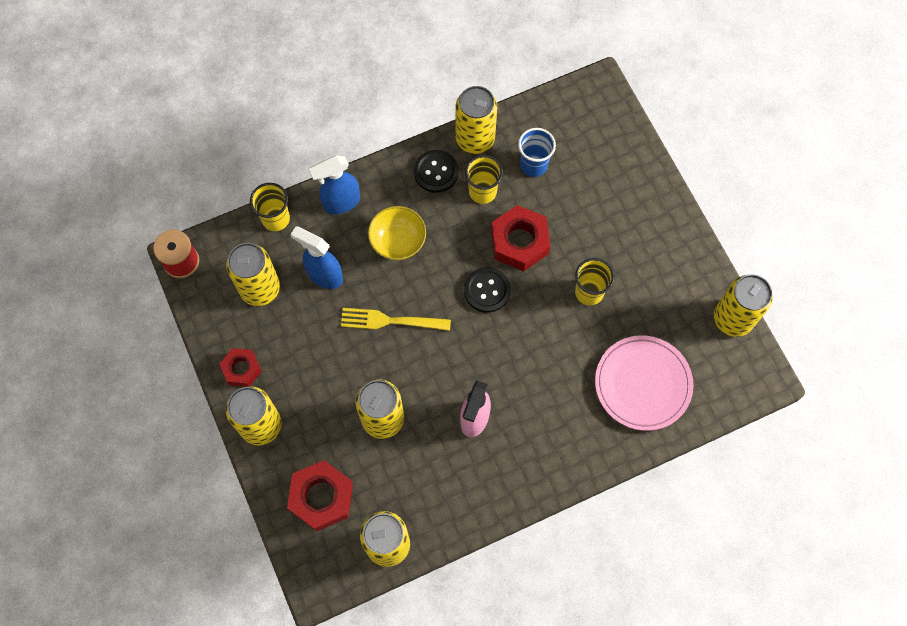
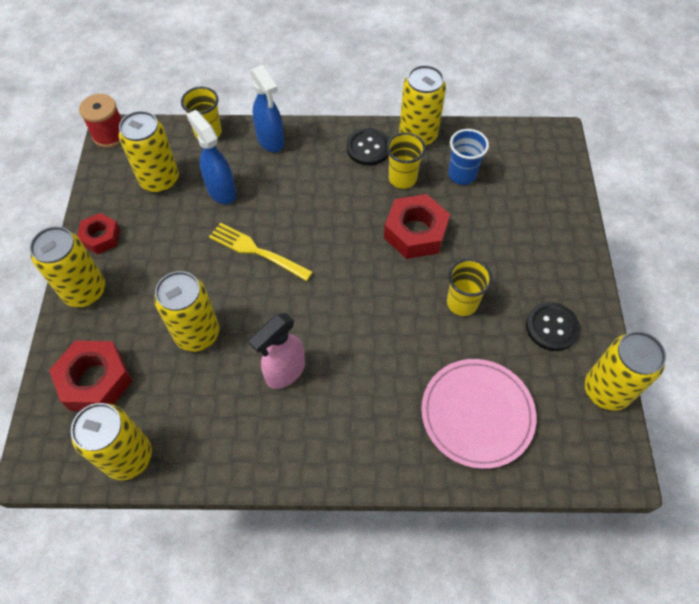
camera: 25 degrees right, 10 degrees down
blue spray bottle [309,155,360,214] -> blue spray bottle turned 120 degrees counterclockwise [251,65,284,152]
yellow bowl [368,206,426,260] -> none
black button [464,267,511,313] -> black button moved to [526,302,580,351]

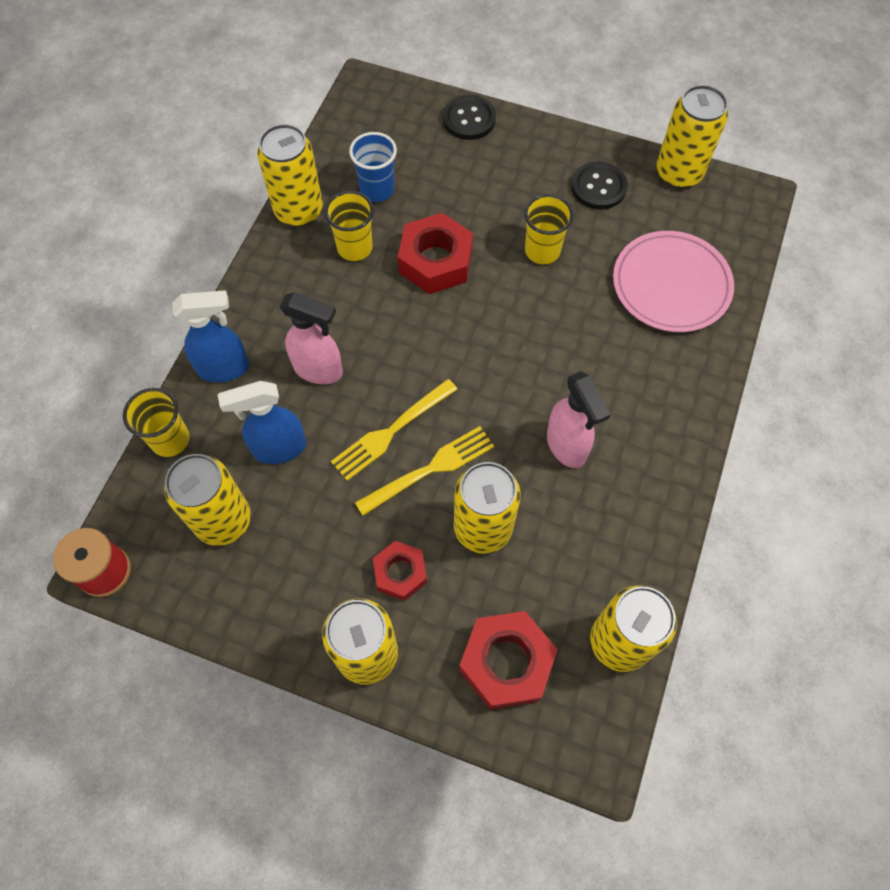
camera: 70 degrees left, 5 degrees up
red nut [77,213,120,254] -> red nut moved to [373,541,427,601]
black button [347,128,389,166] -> black button moved to [443,95,496,140]
none -> pink spray bottle [279,292,343,384]
none -> yellow fork [355,426,494,516]

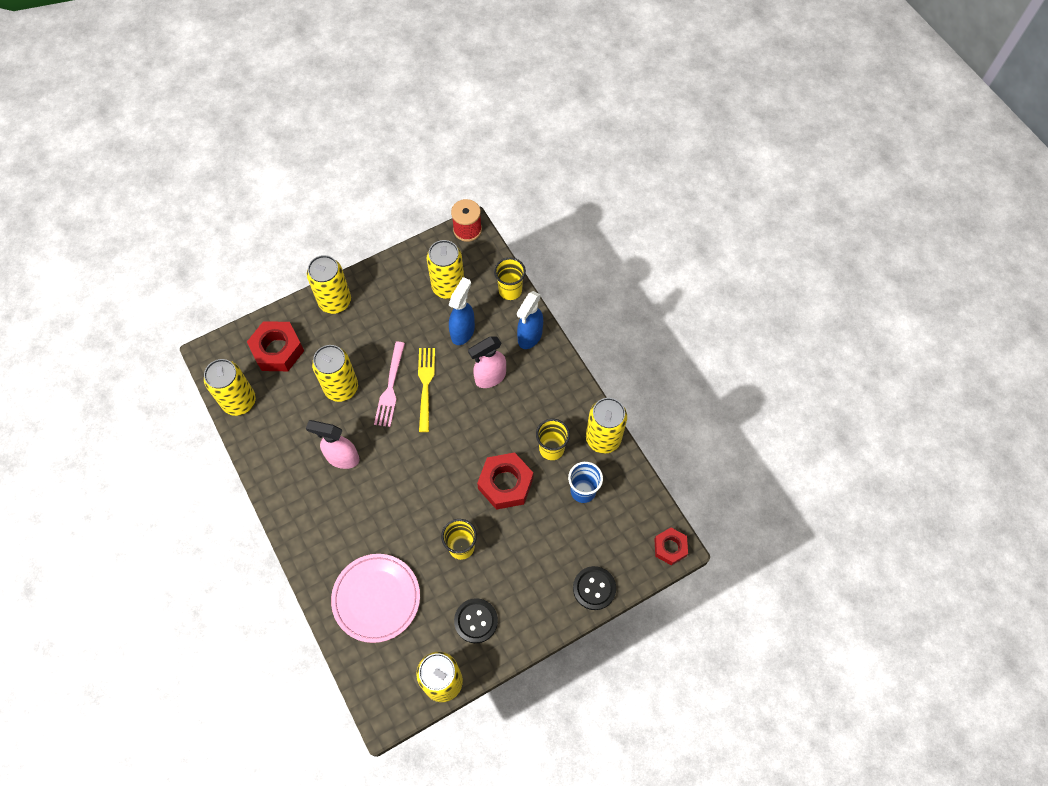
camera: 130 degrees right, 0 degrees up
yellow fork [355,426,494,516] -> pink fork [374,342,405,427]
red nut [373,541,427,601] -> red nut moved to [654,528,688,565]

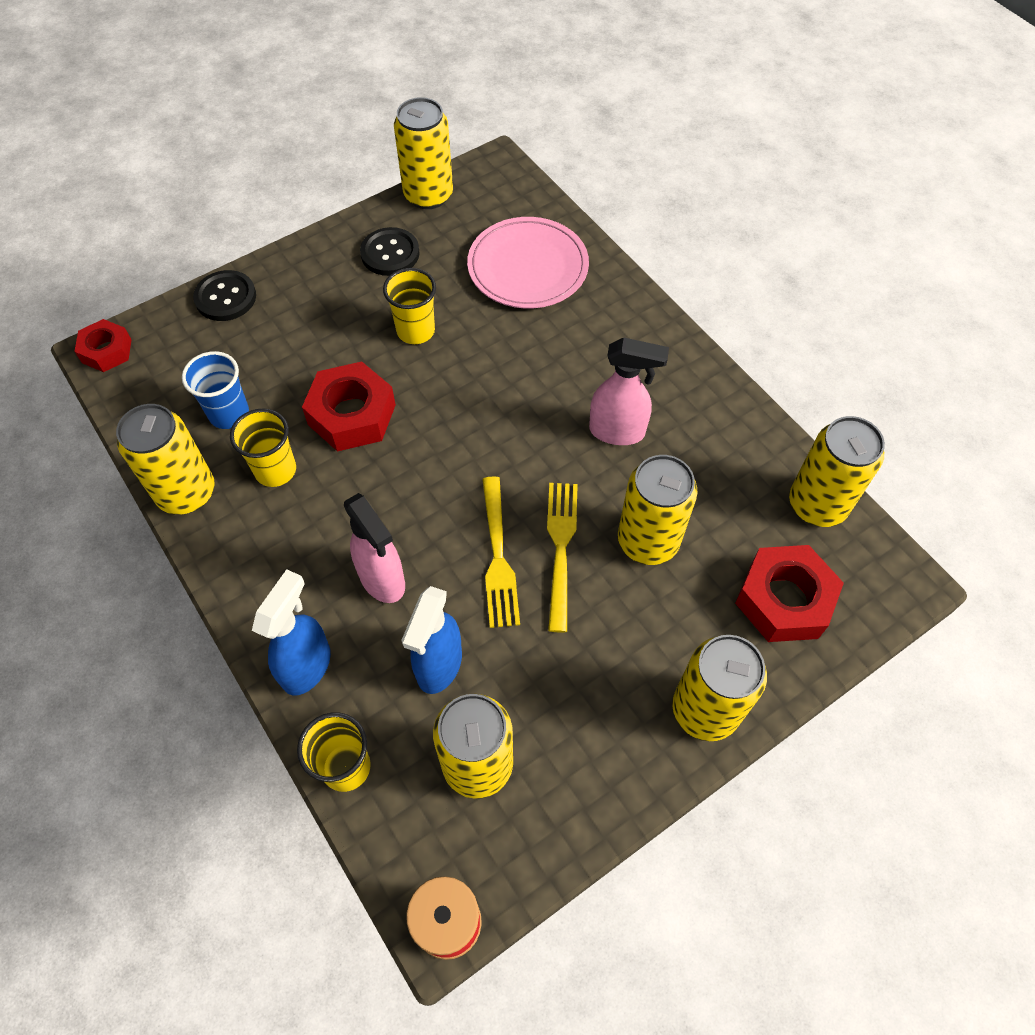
camera: 175 degrees right, 5 degrees down
pink fork [374,342,405,427] -> yellow fork [547,483,578,633]
pink spray bottle [468,336,506,388] -> pink spray bottle turned 90 degrees clockwise [344,493,405,603]

